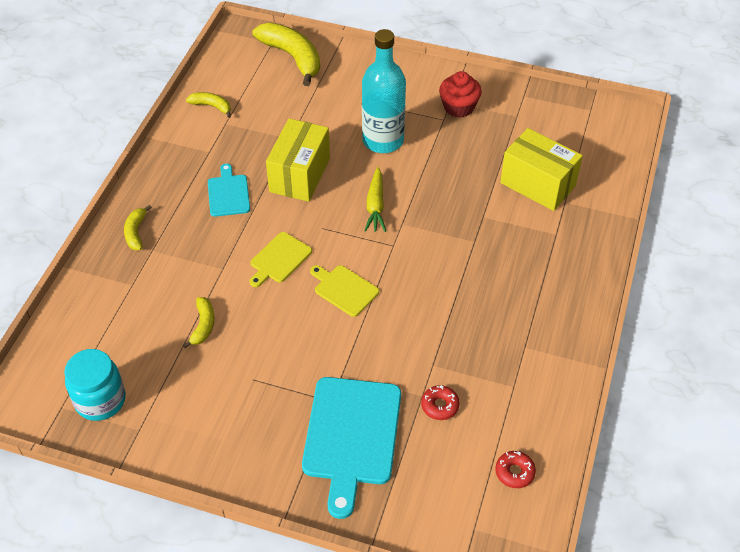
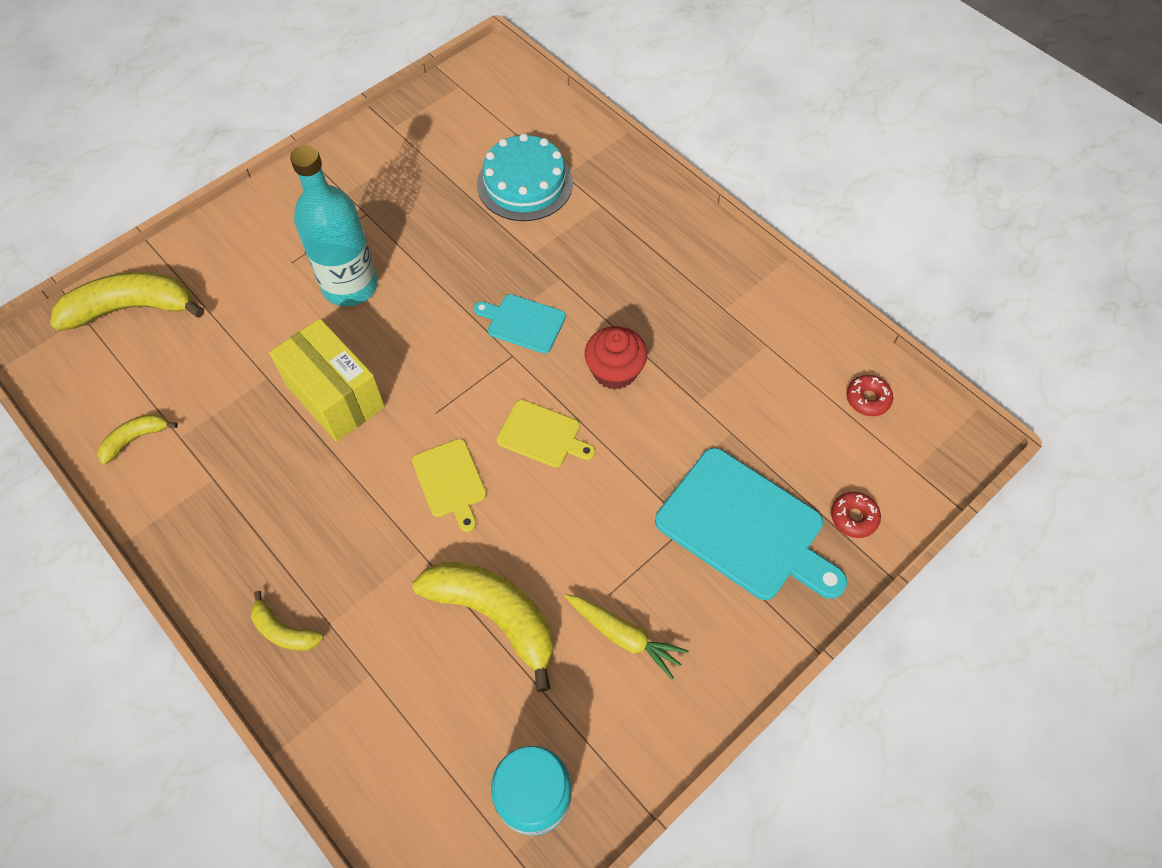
camera: 60 degrees left, 10 degrees up
yellow banana [183,297,214,348] -> yellow banana [412,562,553,692], size x1.98
turquoise cutting board [208,164,250,217] -> turquoise cutting board moved to [474,294,566,354]
yellow cutting board [310,265,379,317] -> yellow cutting board turned 135 degrees counterclockwise [497,400,595,468]
yellow carrot [364,167,386,232] -> yellow carrot moved to [564,594,689,679]
red donut [421,385,460,420] -> red donut moved to [831,492,881,538]
red cupcake [439,71,482,118] -> red cupcake moved to [585,326,647,390]
yellow box [500,128,583,211] -> turquoise cake [477,133,573,221]

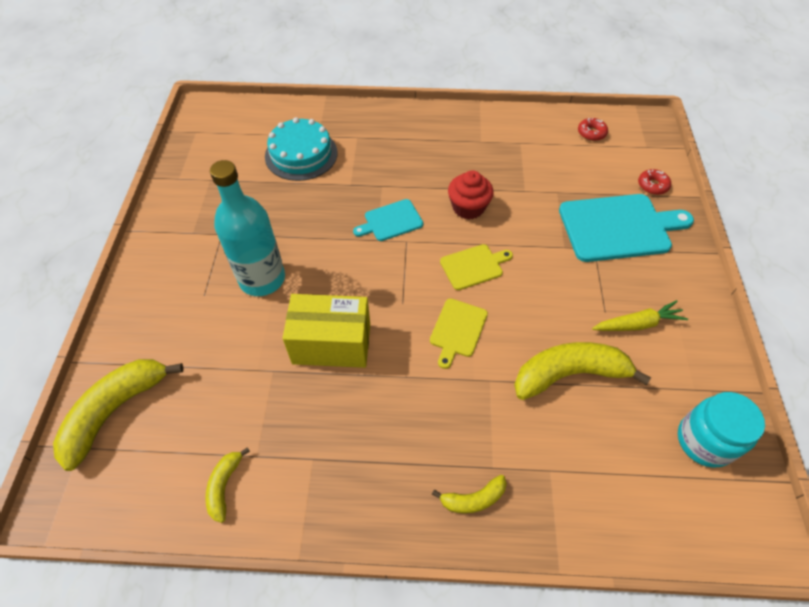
camera: 45 degrees left, 5 degrees down
yellow cutting board [412,439,487,532] -> yellow cutting board turned 90 degrees clockwise [430,298,488,369]

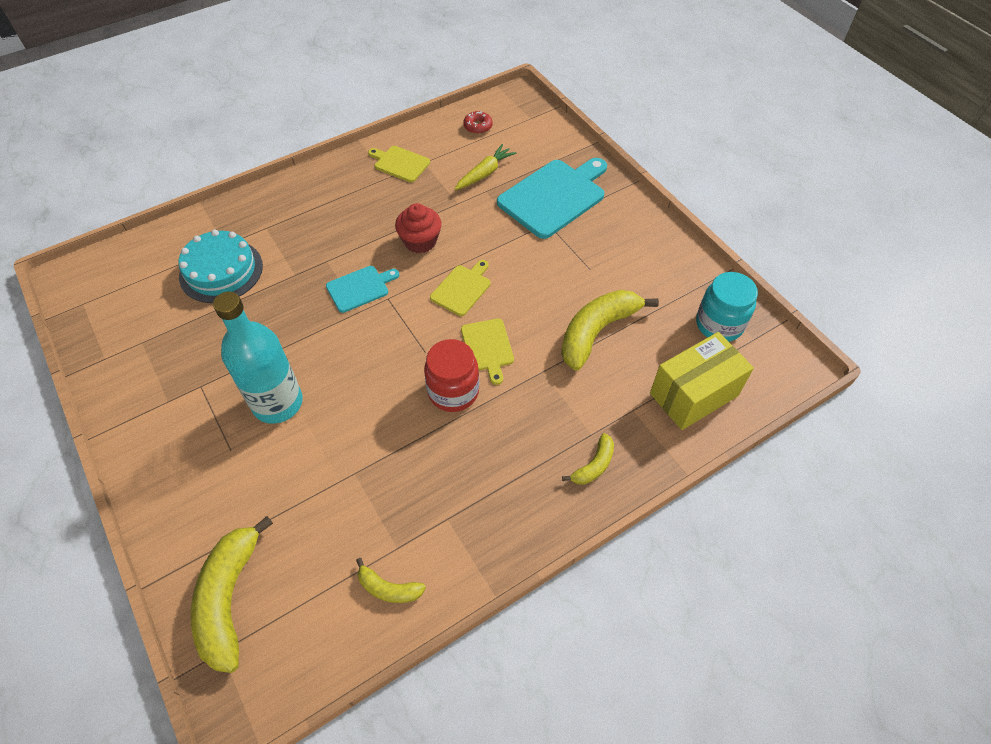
camera: 35 degrees left, 0 degrees up
yellow banana [205,447,250,523] -> yellow banana turned 45 degrees counterclockwise [356,558,426,603]
yellow box [283,294,370,368] -> yellow box moved to [650,332,754,430]
turquoise cutting board [353,199,423,241] -> turquoise cutting board turned 150 degrees counterclockwise [326,266,399,313]
yellow carrot [592,300,688,331] -> yellow carrot moved to [454,144,516,190]
red donut [638,169,671,195] -> none
none -> yellow cutting board [368,146,430,182]
none -> red jar [424,339,479,412]

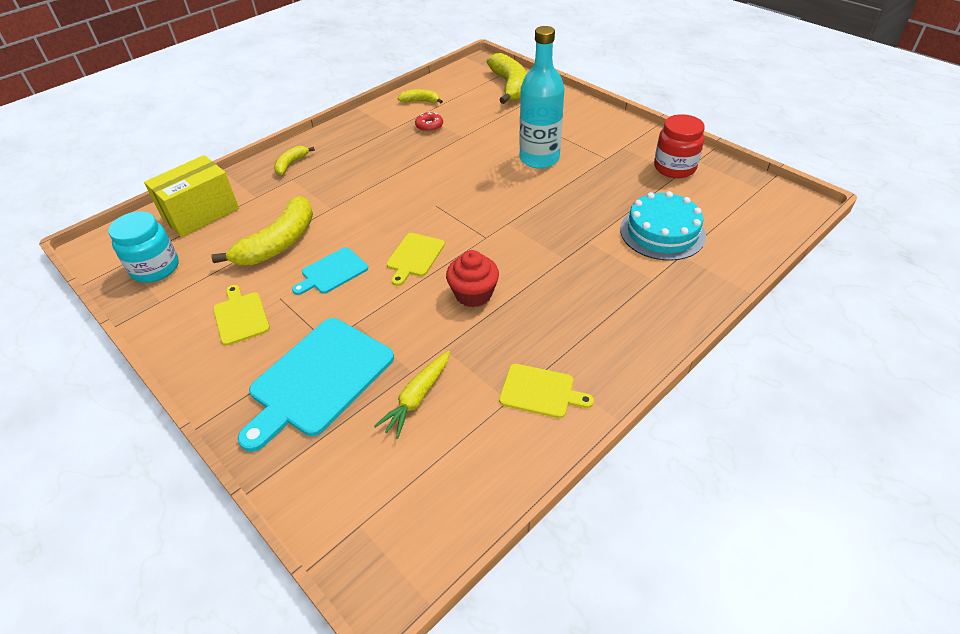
camera: 170 degrees right, 10 degrees down
turquoise cutting board [326,266,399,313] -> turquoise cutting board moved to [292,247,368,295]
red jar [424,339,479,412] -> red jar moved to [654,114,705,178]
yellow cutting board [461,319,514,385] -> yellow cutting board moved to [213,285,270,346]
red donut [463,111,493,134] -> red donut moved to [415,111,443,132]

